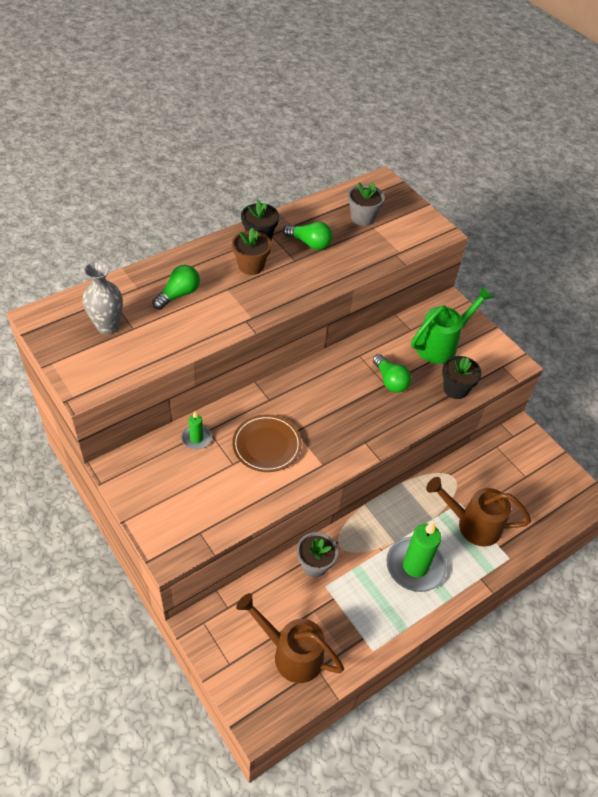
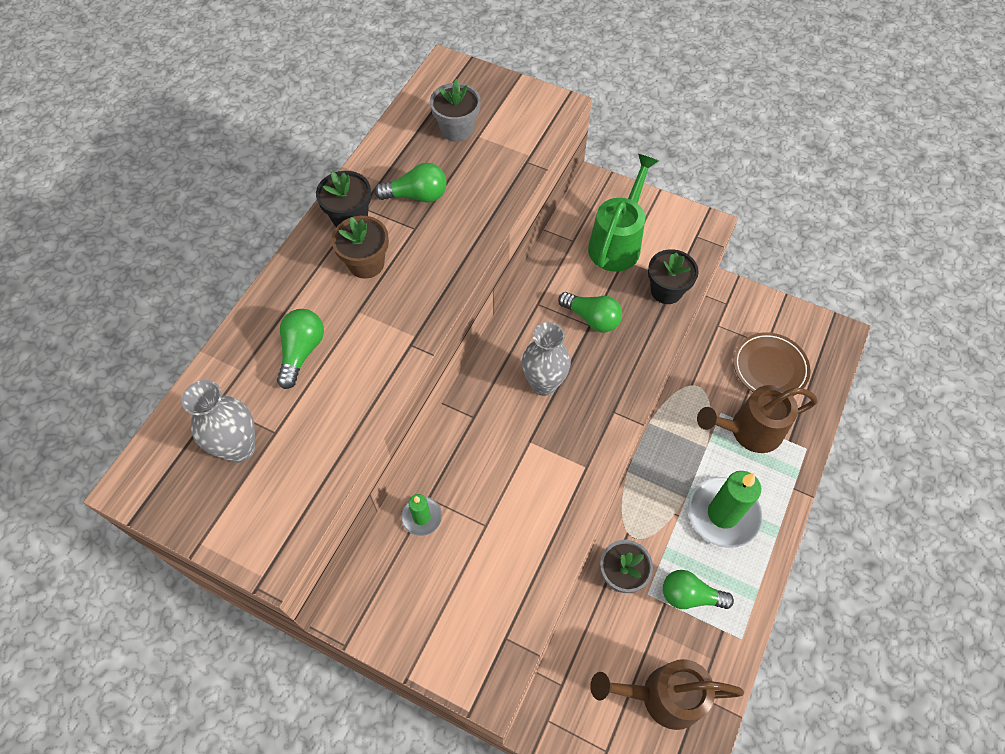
camera: 25 degrees left, 10 degrees up
brown plate [232,415,302,472] -> brown plate moved to [733,332,810,396]
none -> grey vase [522,322,571,396]
none -> green light bulb [663,570,734,609]

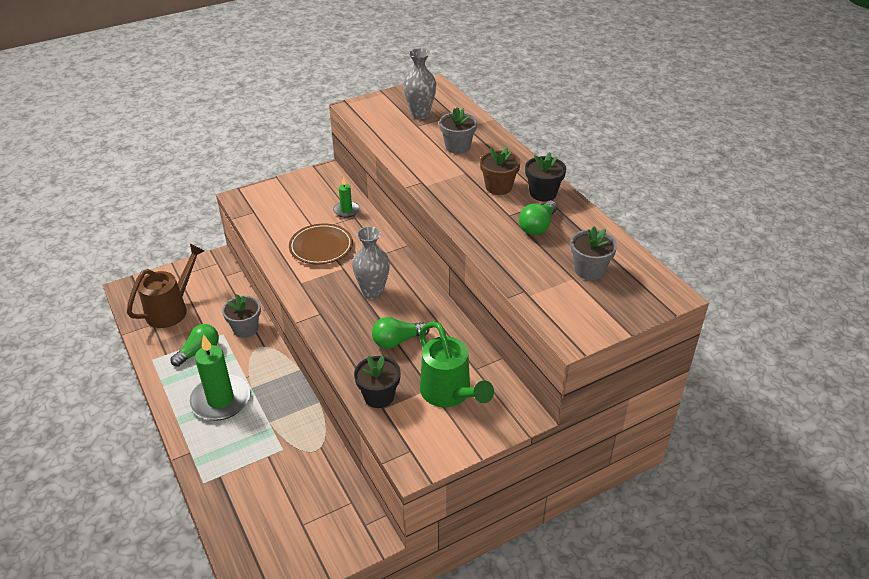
camera: 125 degrees right, 20 degrees down
green light bulb [277,309,324,389] -> grey flower pot [439,107,477,154]
brown watering can [697,385,818,453] -> none
brown plate [733,332,810,396] -> brown plate moved to [289,223,353,265]

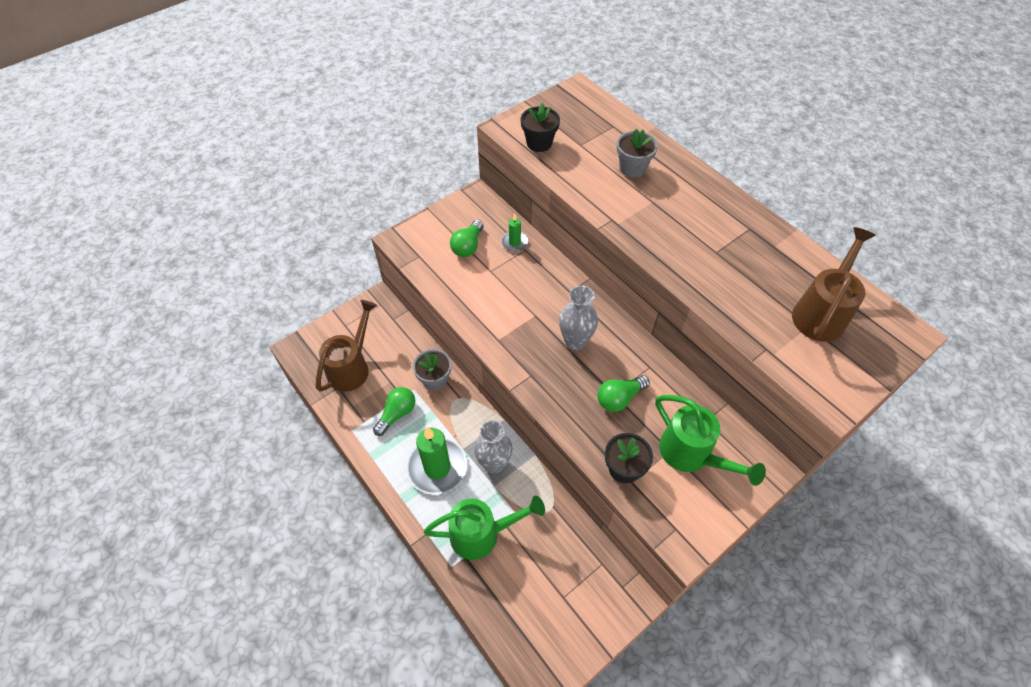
camera: 10 degrees left, 15 degrees up
brown plate [289,223,353,265] -> none
grey vase [403,48,436,119] -> grey vase moved to [474,420,512,474]
brown flower pot [480,147,521,195] -> none
green light bulb [519,200,557,235] -> green light bulb moved to [450,220,484,257]
black flower pot [525,152,566,201] -> black flower pot moved to [521,103,560,152]
grey flower pot [571,227,617,280] -> brown watering can [792,227,876,342]
none -> green watering can [424,496,545,560]

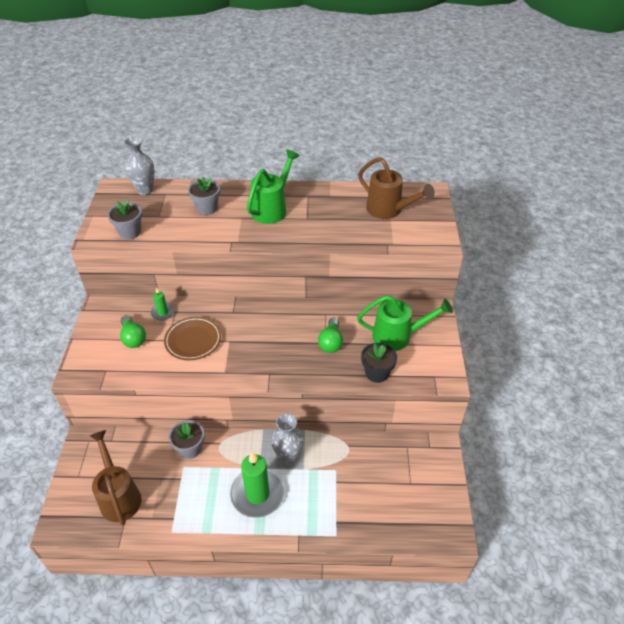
camera: 50 degrees left, 10 degrees down
green light bulb [373,387,415,436] -> none
green watering can [424,496,545,560] -> green watering can moved to [247,150,299,224]
black flower pot [521,103,560,152] -> grey flower pot [108,200,142,240]
grey vase [559,286,598,350] -> grey vase moved to [124,136,154,195]
brown watering can [792,227,876,342] -> brown watering can turned 150 degrees clockwise [358,157,435,219]
none -> brown plate [164,317,221,360]

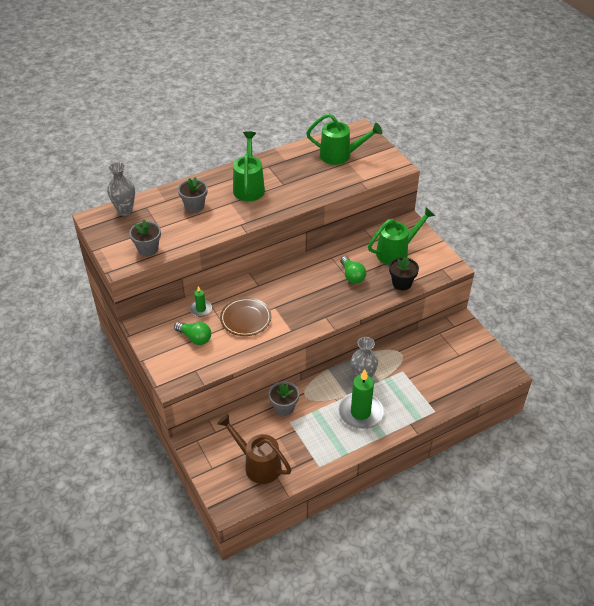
camera: 30 degrees left, 0 degrees up
brown watering can [358,157,435,219] -> green watering can [306,113,382,165]

